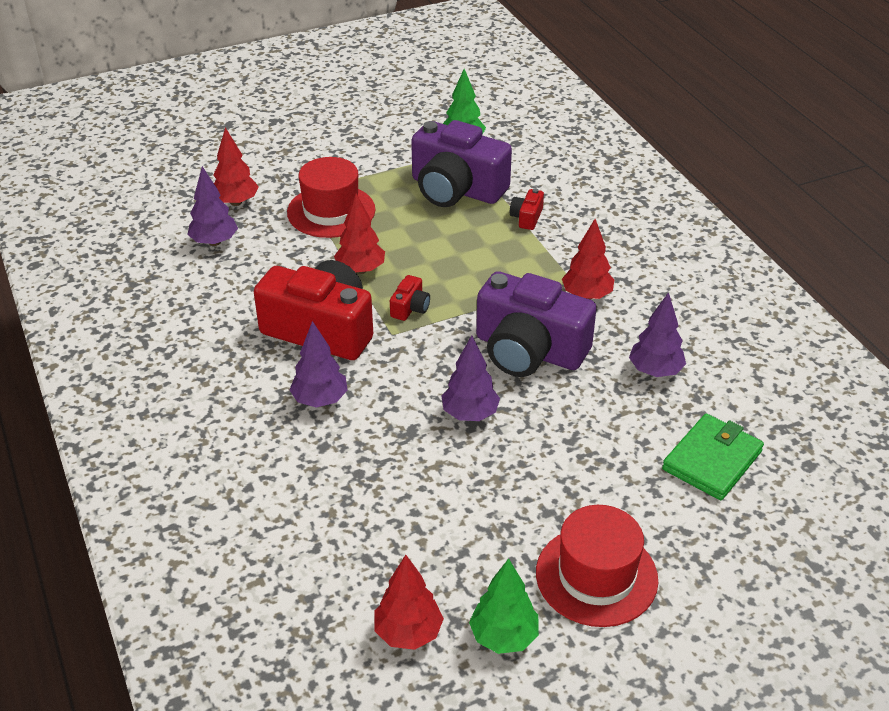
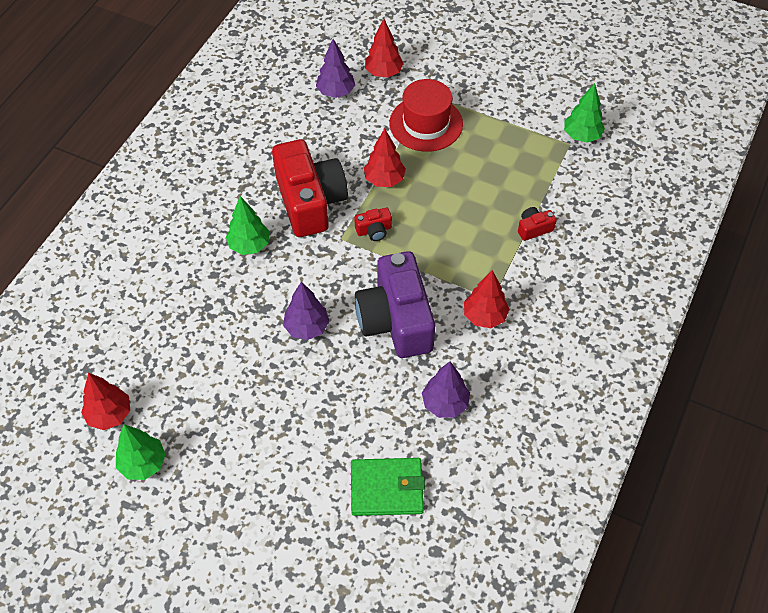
camera: 50 degrees right, 15 degrees up
purple tree [289,321,348,407] -> green tree [226,196,270,255]
purple camera [411,120,512,207] -> none
red hat [536,505,658,627] -> none

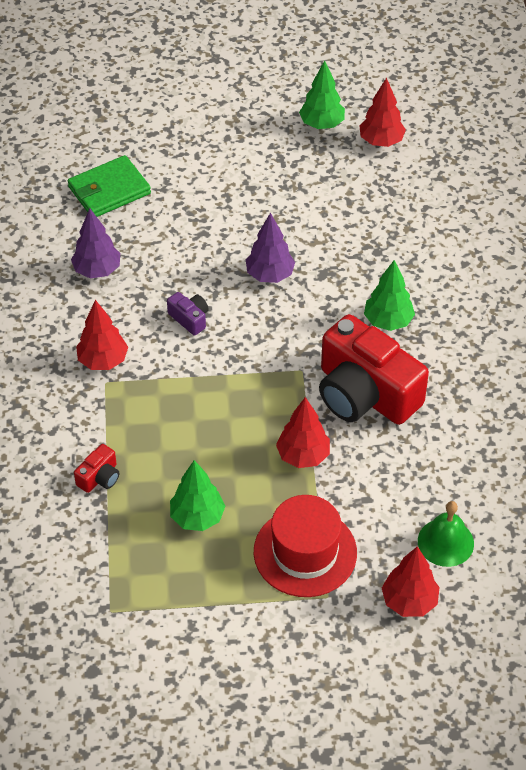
camera: 150 degrees right, 5 degrees down
purple tree [316,39,355,98] -> green bell [418,501,474,567]
red camera [354,208,392,241] -> none
purple camera [355,251,435,358] -> purple camera [167,292,209,336], size x0.41
green tree [564,83,605,143] -> green tree moved to [170,460,225,531]

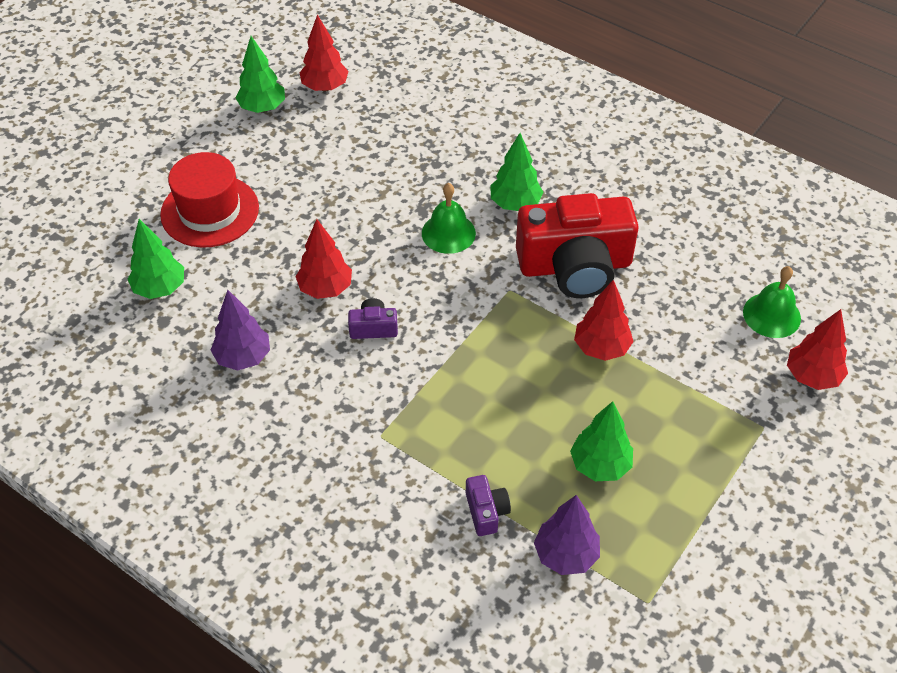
camera: 50 degrees left, 0 degrees up
green wallet [68,155,151,217] -> green tree [128,219,184,299]
red camera [74,444,119,493] -> purple camera [466,475,511,536]
red tree [76,300,128,370] -> red tree moved to [295,219,352,299]
purple tree [246,213,295,283] -> purple tree moved to [534,495,600,575]
red hat [254,495,357,597] -> red hat moved to [160,152,259,248]
none -> green bell [422,183,476,254]

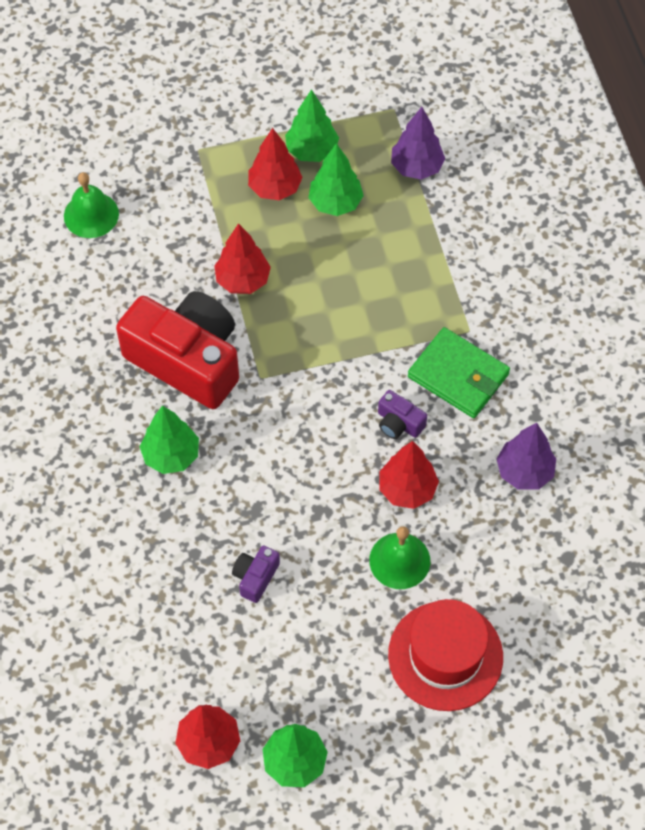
camera: 140 degrees left, 10 degrees up
green tree [128,219,184,299] -> green tree moved to [285,89,339,162]
green bell [422,183,476,254] -> green bell moved to [369,526,430,589]
purple camera [466,475,511,536] -> purple camera moved to [232,545,280,603]
red tree [787,309,848,390] -> red tree moved to [248,128,303,200]
none -> green wallet [408,327,510,418]

